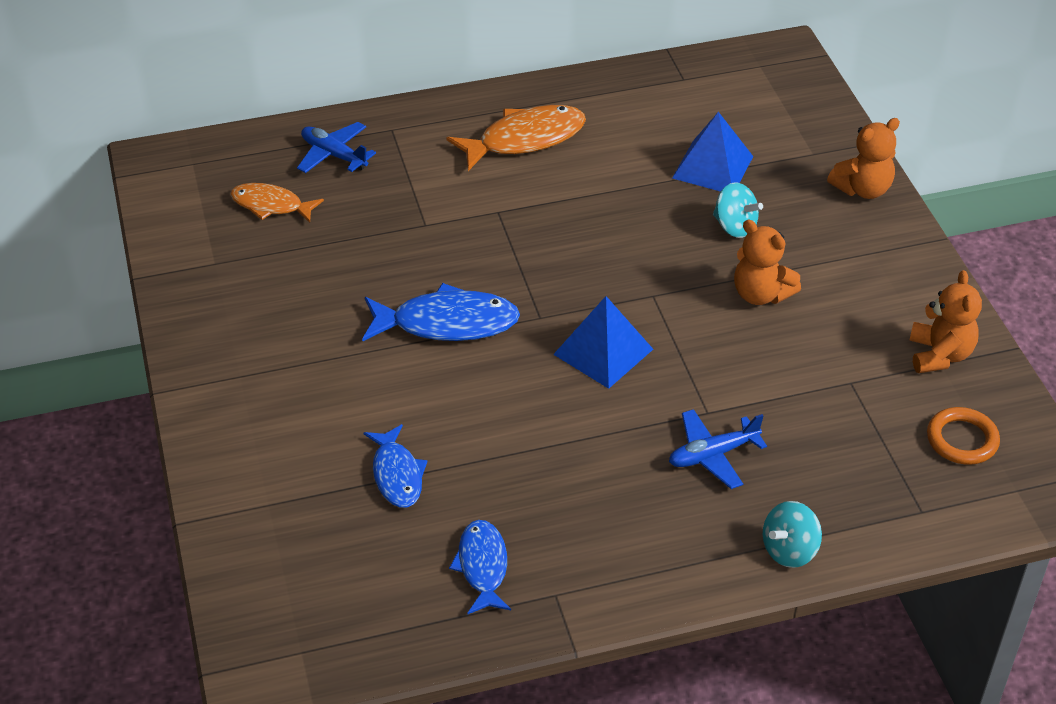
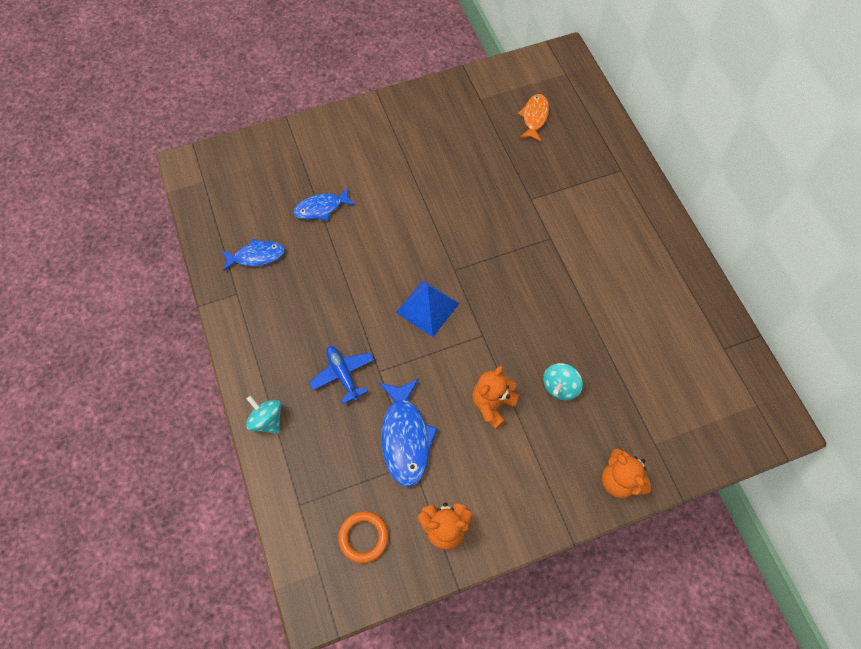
camera: 85 degrees right, 20 degrees up
blue plane [297,122,376,173] -> none
blue fish [362,283,520,342] -> blue fish moved to [379,378,438,487]
orange fish [446,105,586,171] -> none
blue pyramid [672,112,753,192] -> none

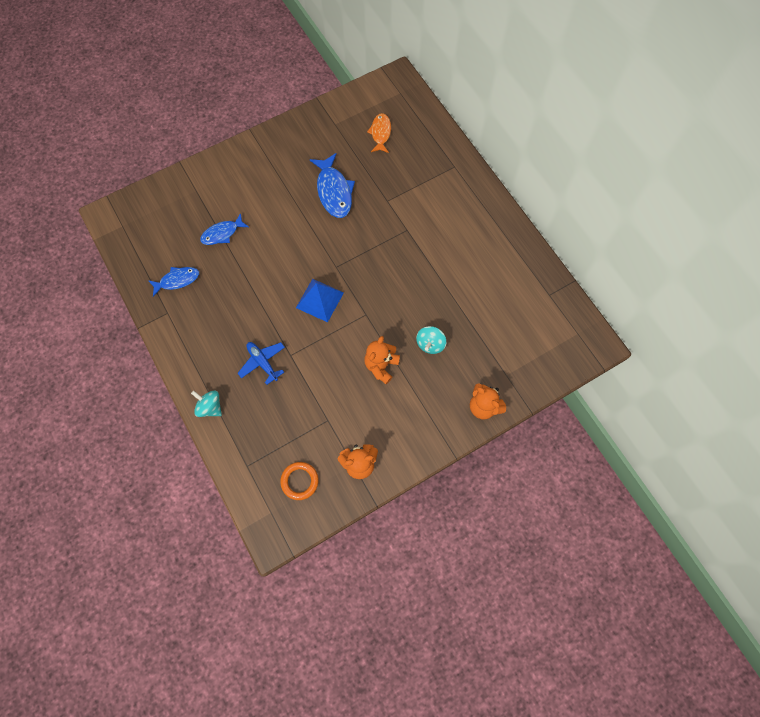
camera: 10 degrees left, 5 degrees up
blue fish [379,378,438,487] -> blue fish moved to [309,153,355,218]

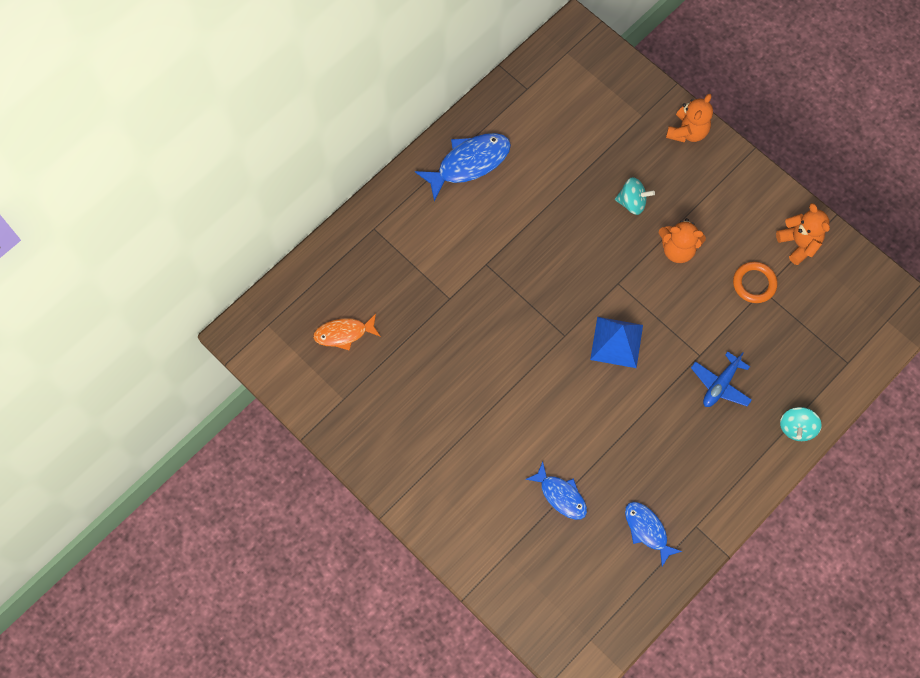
camera: 105 degrees left, 0 degrees up
orange ring [280,462,319,500] -> orange ring moved to [733,262,777,303]
blue fish [309,153,355,218] -> blue fish moved to [415,133,511,201]

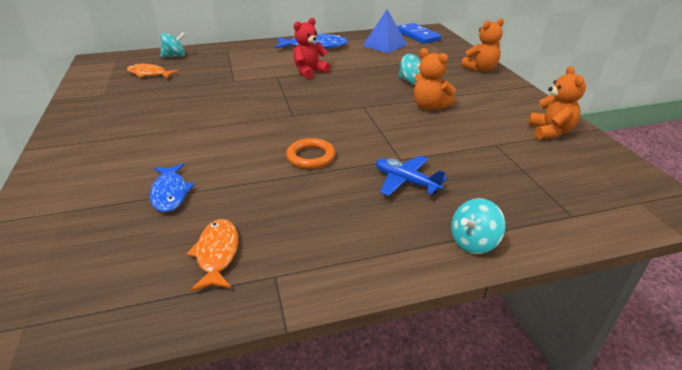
camera: 30 degrees right, 35 degrees down
blue pyramid [590,317,643,368] -> blue pyramid moved to [363,9,407,53]
blue fish [625,502,682,566] -> orange fish [186,219,238,292]
blue plane [691,352,752,407] -> blue plane turned 60 degrees clockwise [376,156,447,196]
orange ring [733,262,777,303] -> orange ring moved to [286,138,336,169]
none -> turquoise spinning top [160,32,186,57]
none -> red teddy bear [293,18,330,79]
none -> blue domino [397,23,441,44]

